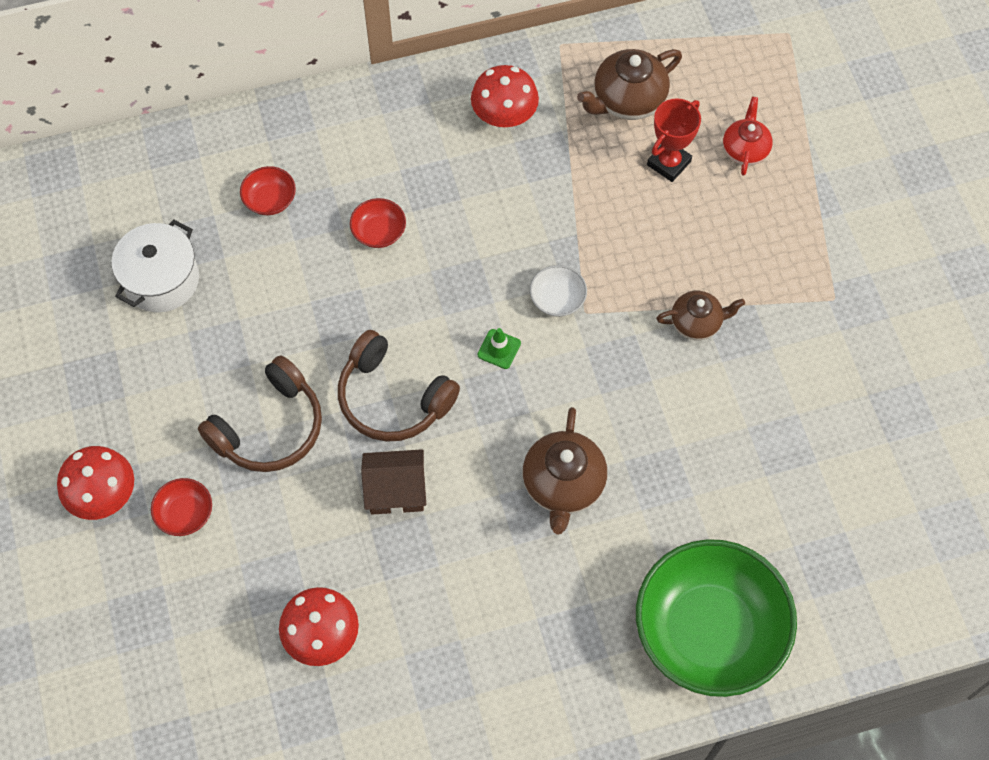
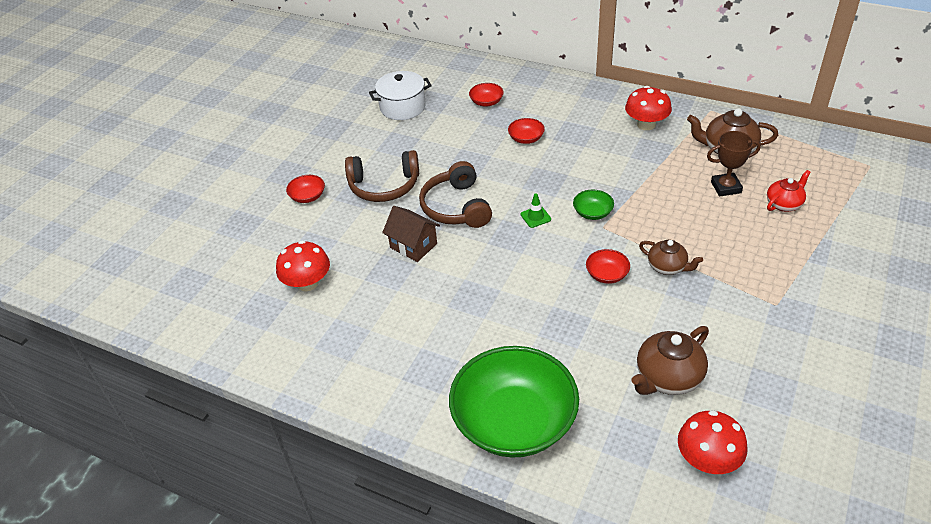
camera: 45 degrees right, 20 degrees down
red mushroom [57,446,134,520] -> red mushroom moved to [678,410,747,474]
brown teapot [523,407,607,534] -> brown teapot moved to [631,326,709,395]
white bowl [530,265,587,317] -> green bowl [573,190,614,220]
red trophy [647,98,701,182] -> brown trophy [707,131,761,197]
none -> red bowl [586,249,630,284]

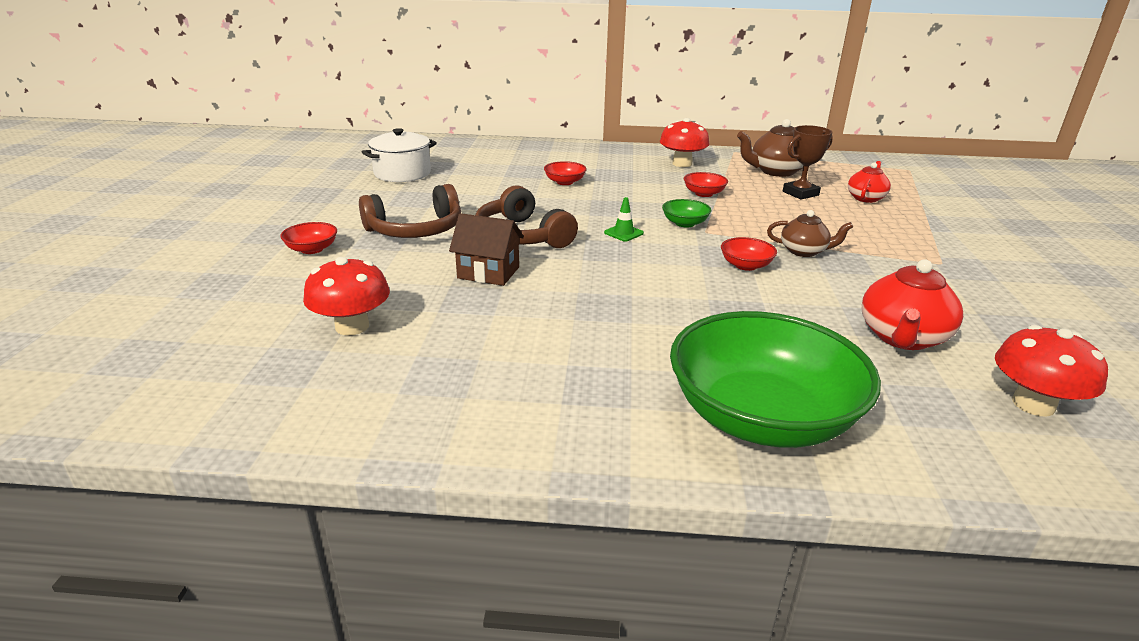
camera: 25 degrees left, 15 degrees down
red bowl [469,83,504,107] -> red bowl moved to [684,172,728,197]
brown teapot [631,326,709,395] -> red teapot [862,259,963,350]

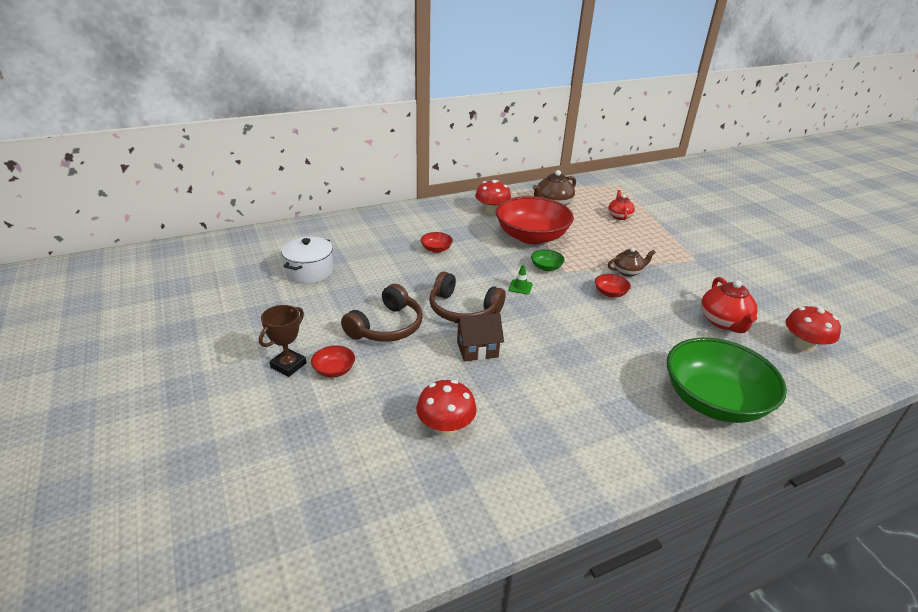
camera: 30 degrees left, 5 degrees up
red bowl [684,172,728,197] -> red bowl [496,196,574,245], size x2.49
brown trophy [783,125,833,200] -> brown trophy moved to [259,305,306,377]

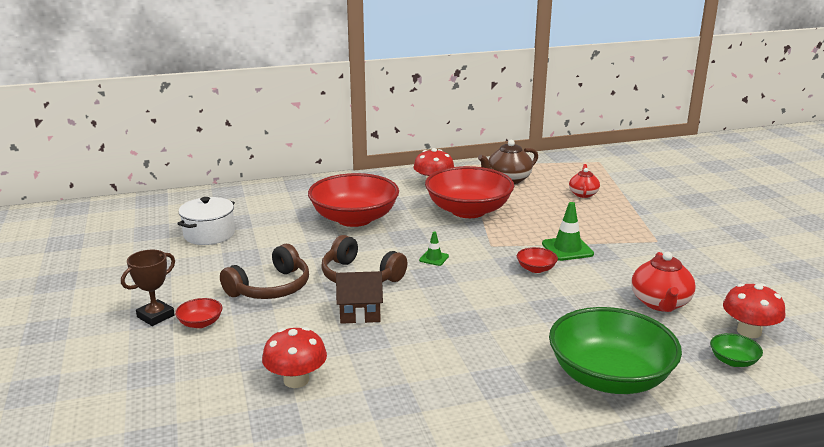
camera: 10 degrees right, 10 degrees down
red bowl [421,232,453,253] -> red bowl [308,173,399,227], size x2.49
green bowl [531,249,565,271] -> green bowl moved to [710,333,763,367]
brown teapot [608,248,656,277] -> green traffic cone [542,202,594,261]

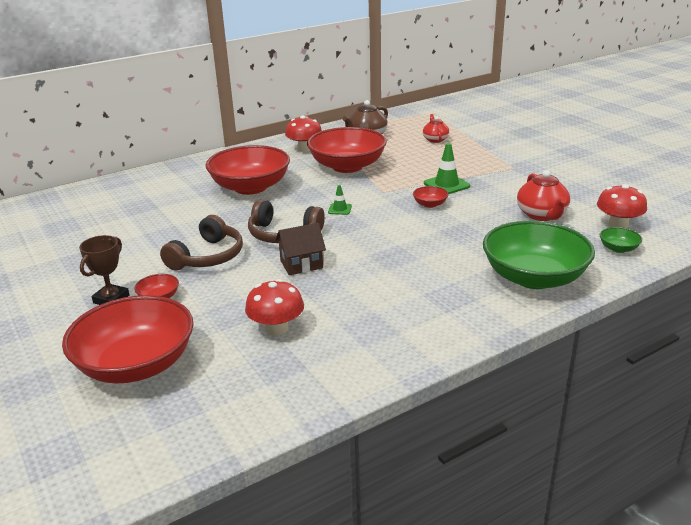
camera: 15 degrees left, 5 degrees up
white pot [177,197,235,245] -> none
none -> red bowl [62,295,194,384]

